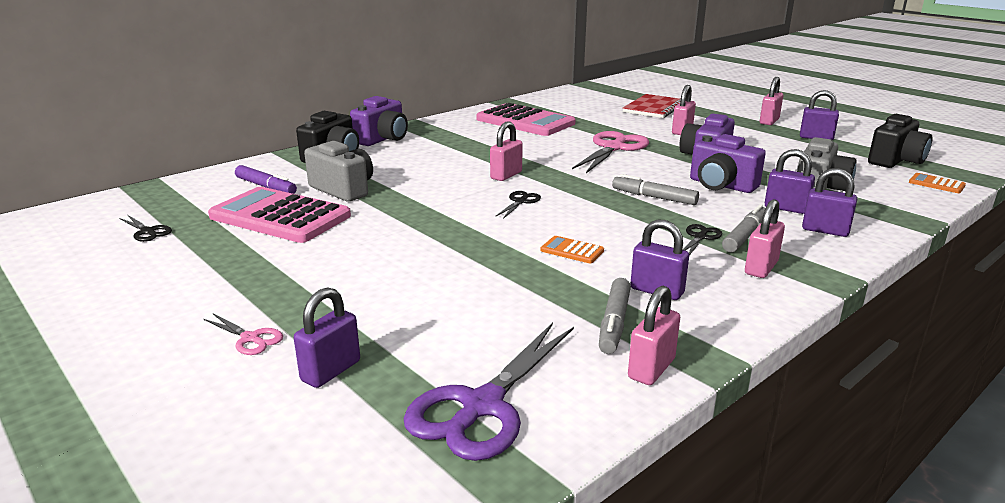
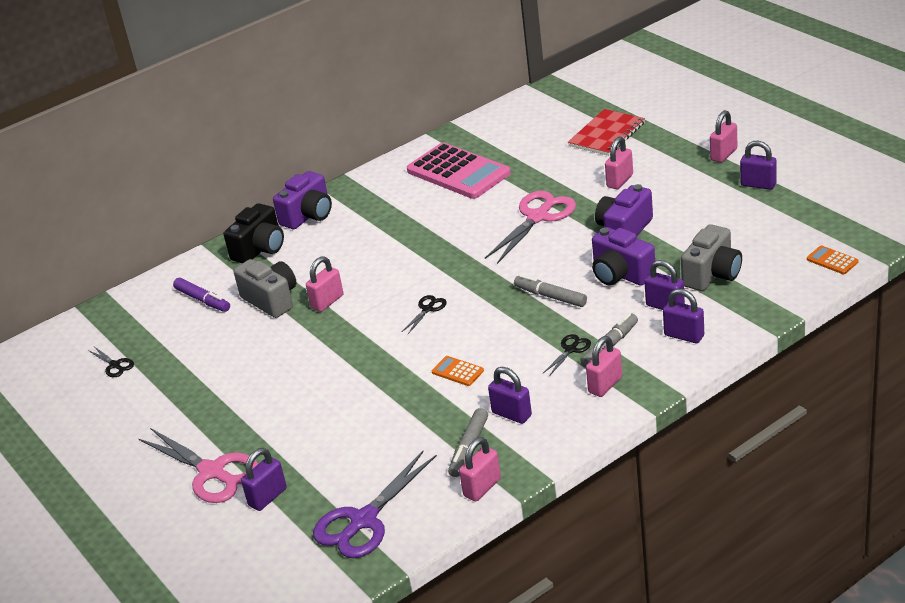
camera: 10 degrees right, 10 degrees up
pink scissors [204,314,283,355] -> pink scissors [139,428,258,503], size x2.14
pink calculator [208,187,351,243] -> none
pink padlock [490,121,523,181] -> pink padlock moved to [306,256,343,312]
black camera [868,114,932,168] -> none

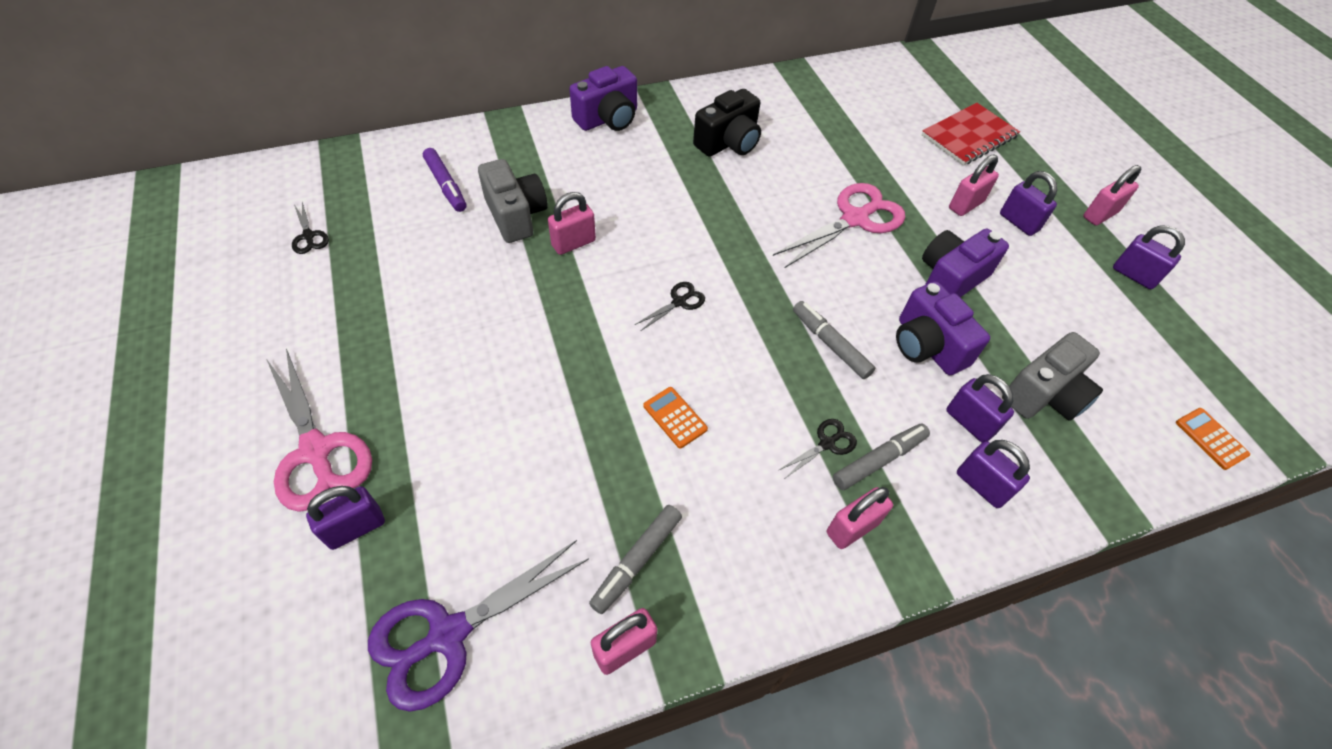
camera: 10 degrees right, 20 degrees up
black camera [224,203,284,263] -> black camera moved to [693,89,761,157]
pink calculator [407,143,511,199] -> none
purple padlock [488,367,532,424] -> purple padlock moved to [1000,171,1057,236]

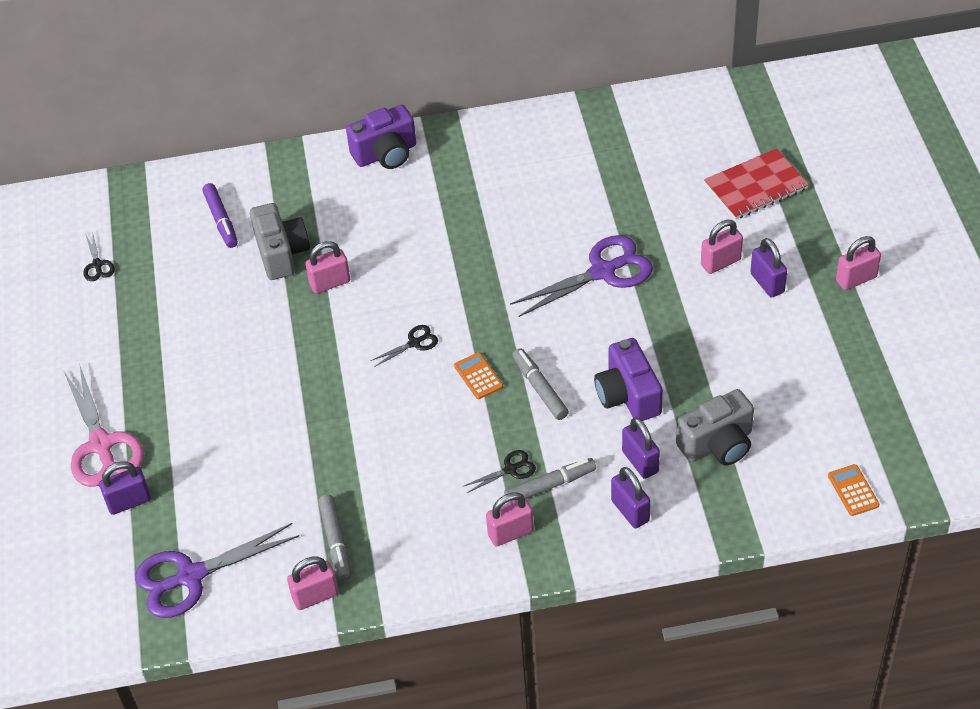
camera: 15 degrees right, 5 degrees down
grey marker [589,505,682,614] -> grey marker turned 60 degrees counterclockwise [318,494,351,581]
orange calculator [644,387,708,448] -> orange calculator moved to [454,352,503,399]
black camera [693,89,761,157] -> none
pink scissors [773,183,905,268] -> purple scissors [510,235,653,317]
purple camera [922,229,1009,297] -> none
purple padlock [1113,226,1185,289] -> none

